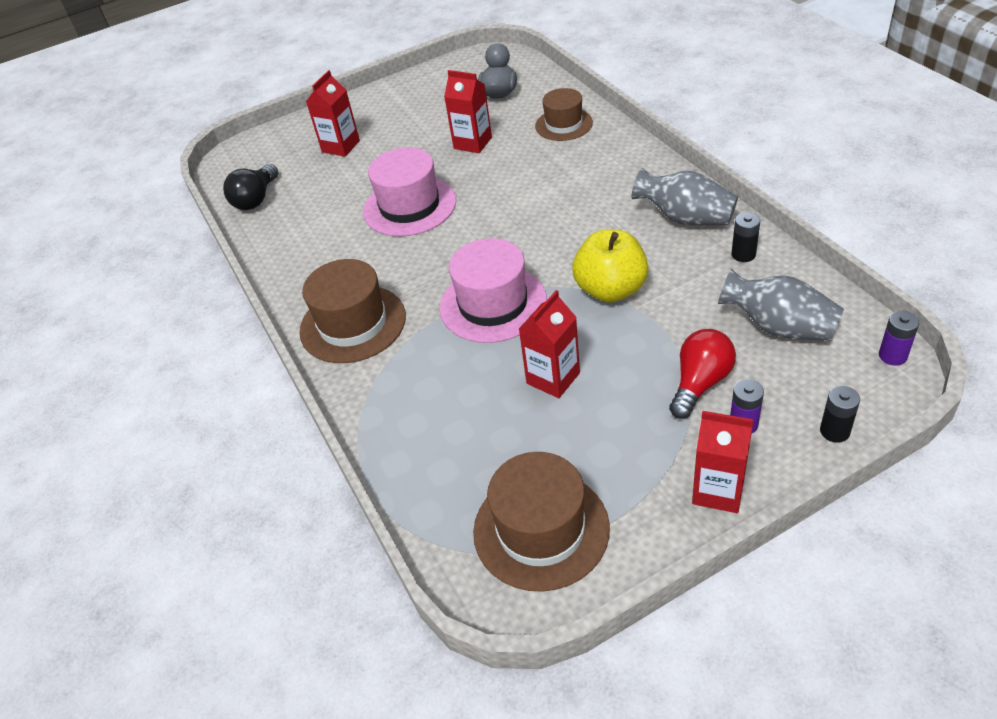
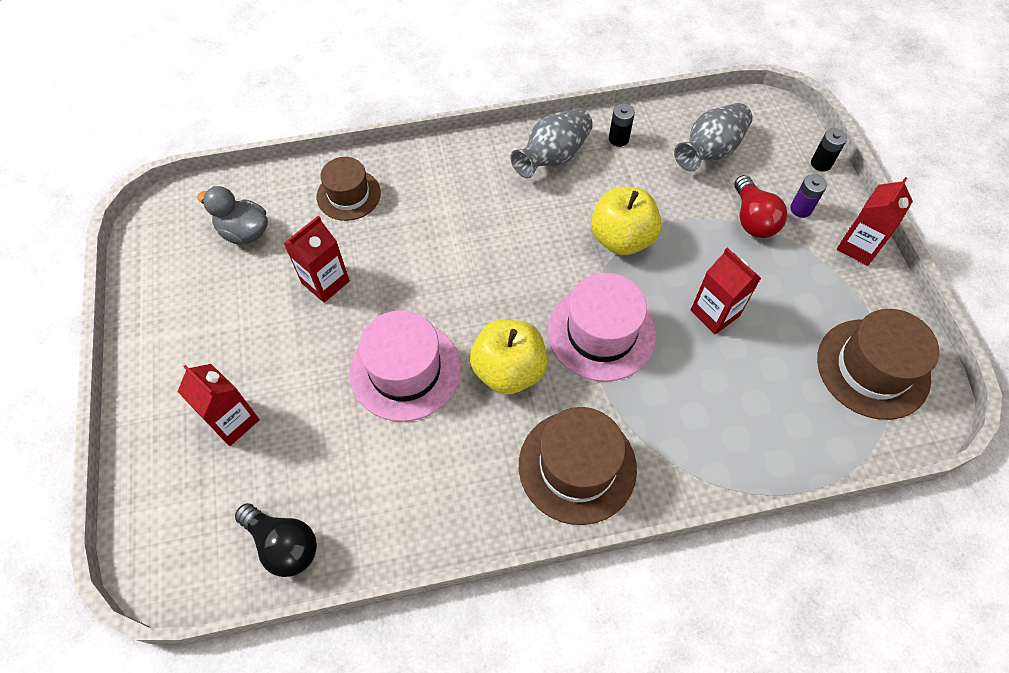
camera: 80 degrees left, 15 degrees up
red light bulb [669,329,736,419] -> red light bulb turned 150 degrees counterclockwise [734,175,787,238]
purple battery [879,311,919,366] -> none
none -> yellow apple [470,319,547,395]

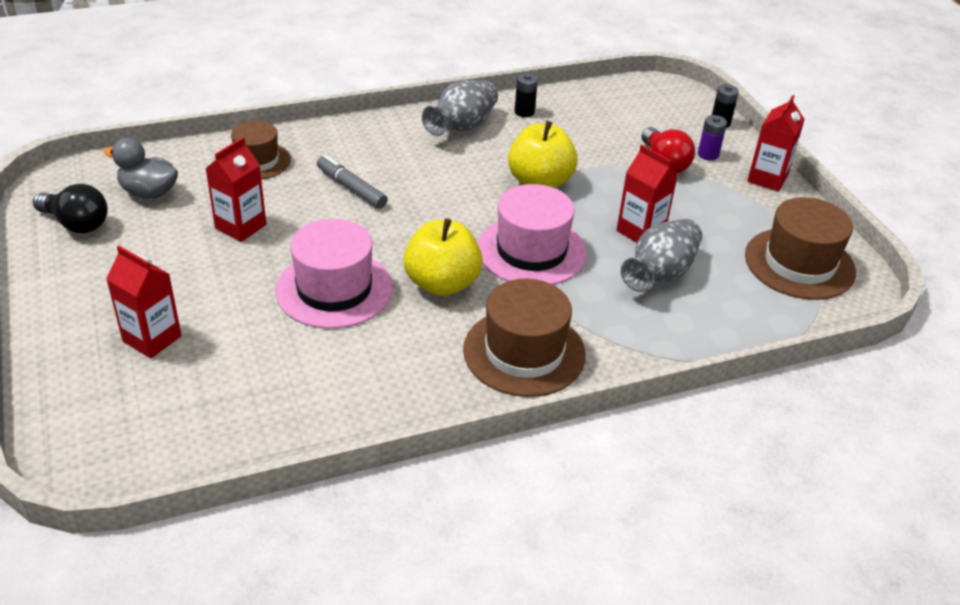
camera: 10 degrees left, 20 degrees down
black light bulb [235,503,317,577] -> black light bulb moved to [33,184,108,233]
grey vase [674,103,753,171] -> grey vase moved to [621,219,702,292]
none -> grey marker [317,155,387,209]

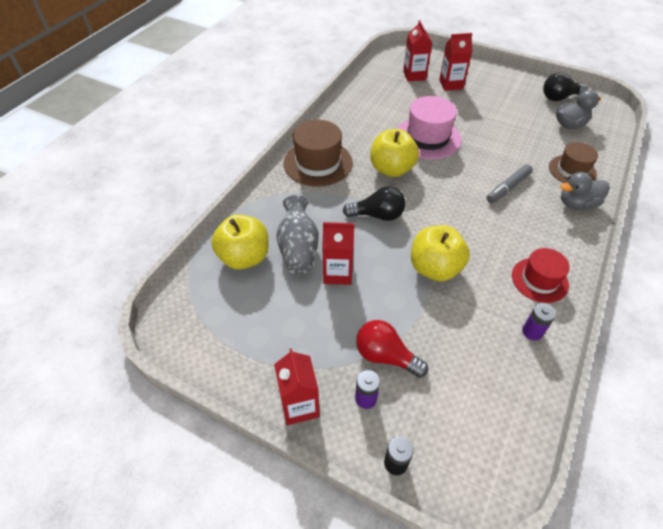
camera: 140 degrees right, 10 degrees up
red carton [205,137,266,242] -> red carton moved to [403,20,432,81]
grey marker [317,155,387,209] -> grey marker turned 135 degrees clockwise [487,165,533,203]
grey vase [422,80,498,136] -> red hat [512,248,570,303]
pink hat [478,184,587,285] -> black light bulb [343,186,405,221]
black battery [515,73,538,117] -> purple battery [522,303,556,341]
brown hat [745,197,856,300] -> none
none -> yellow apple [211,215,269,270]
none -> grey duck [560,172,610,210]

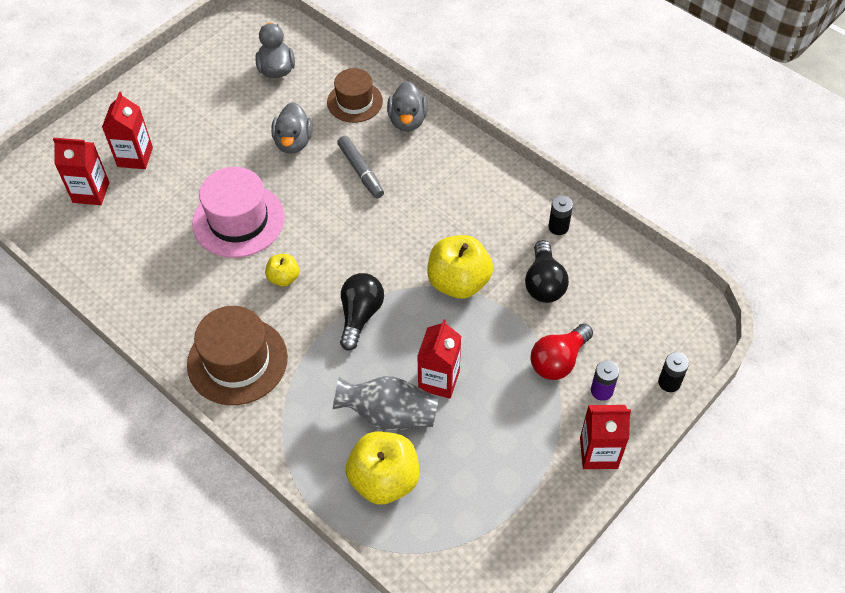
camera: 75 degrees left, 5 degrees up
yellow apple [370,129,419,177] -> yellow apple [265,254,299,287], size x0.53
red hat [512,248,570,303] -> none
purple battery [522,303,556,341] -> black battery [548,196,573,235]
black light bulb [543,72,588,101] -> black light bulb moved to [525,240,569,303]
none -> grey duck [271,102,313,154]

